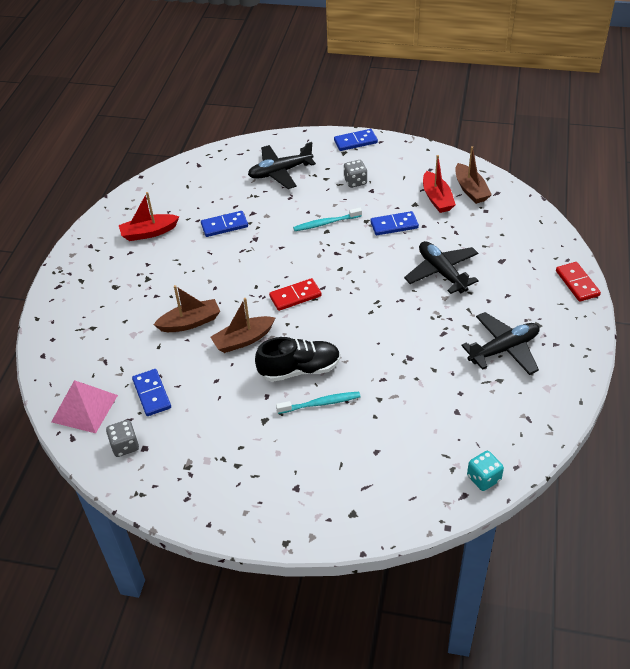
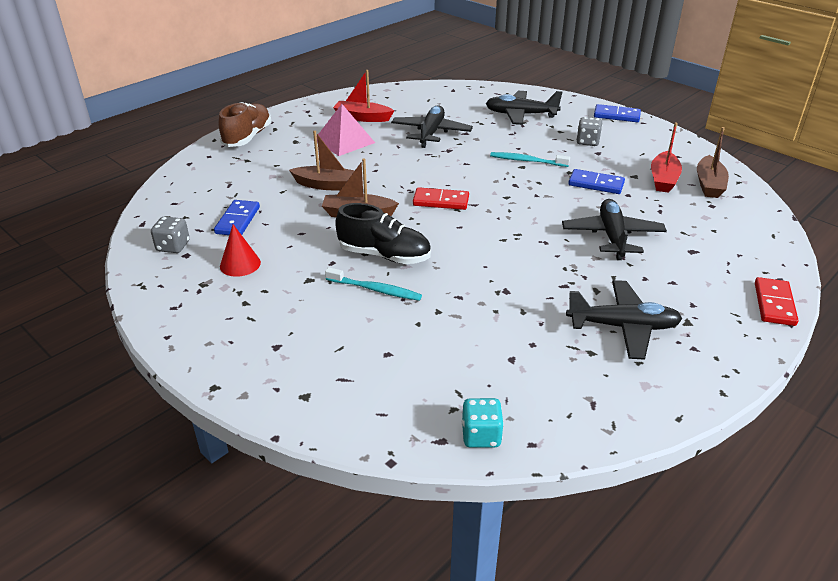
camera: 30 degrees right, 10 degrees down
pink pyramid [51,380,118,433] -> pink pyramid moved to [317,104,375,156]
blue domino [201,211,248,237] -> black plane [391,105,473,148]
none -> brown shoe [218,102,271,147]
none -> red cone [220,224,261,277]

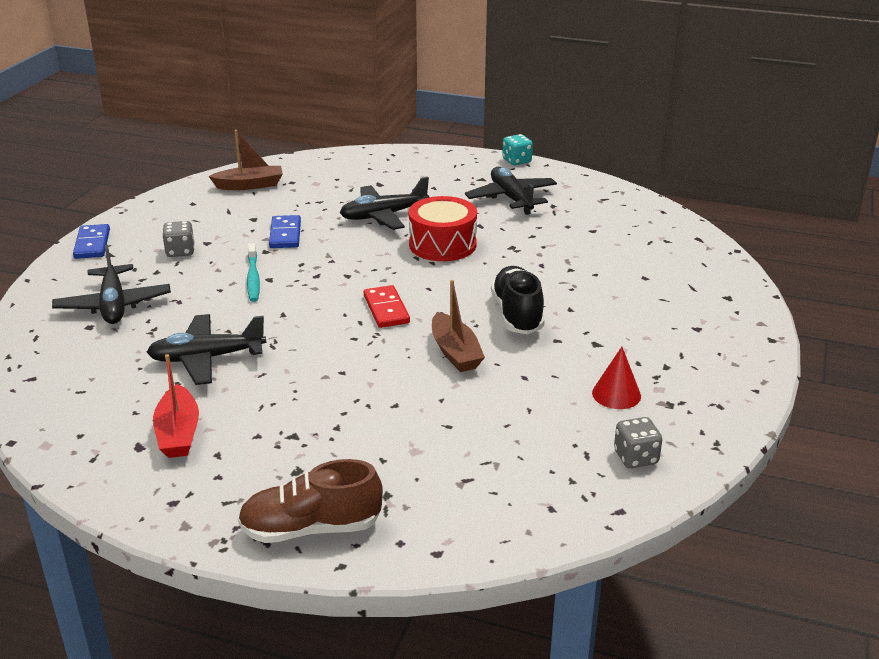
camera: 115 degrees left, 5 degrees down
blue domino [214,200,260,235] -> none
brown boat [289,131,355,191] -> none
pink pyramid [317,104,375,156] -> none
turquoise toothbrush [325,267,422,301] -> none
turquoise dice [462,398,504,448] -> turquoise dice moved to [502,134,533,165]
red boat [651,122,682,193] -> none
red domino [755,277,799,326] -> none
none -> red drum [409,196,477,261]

